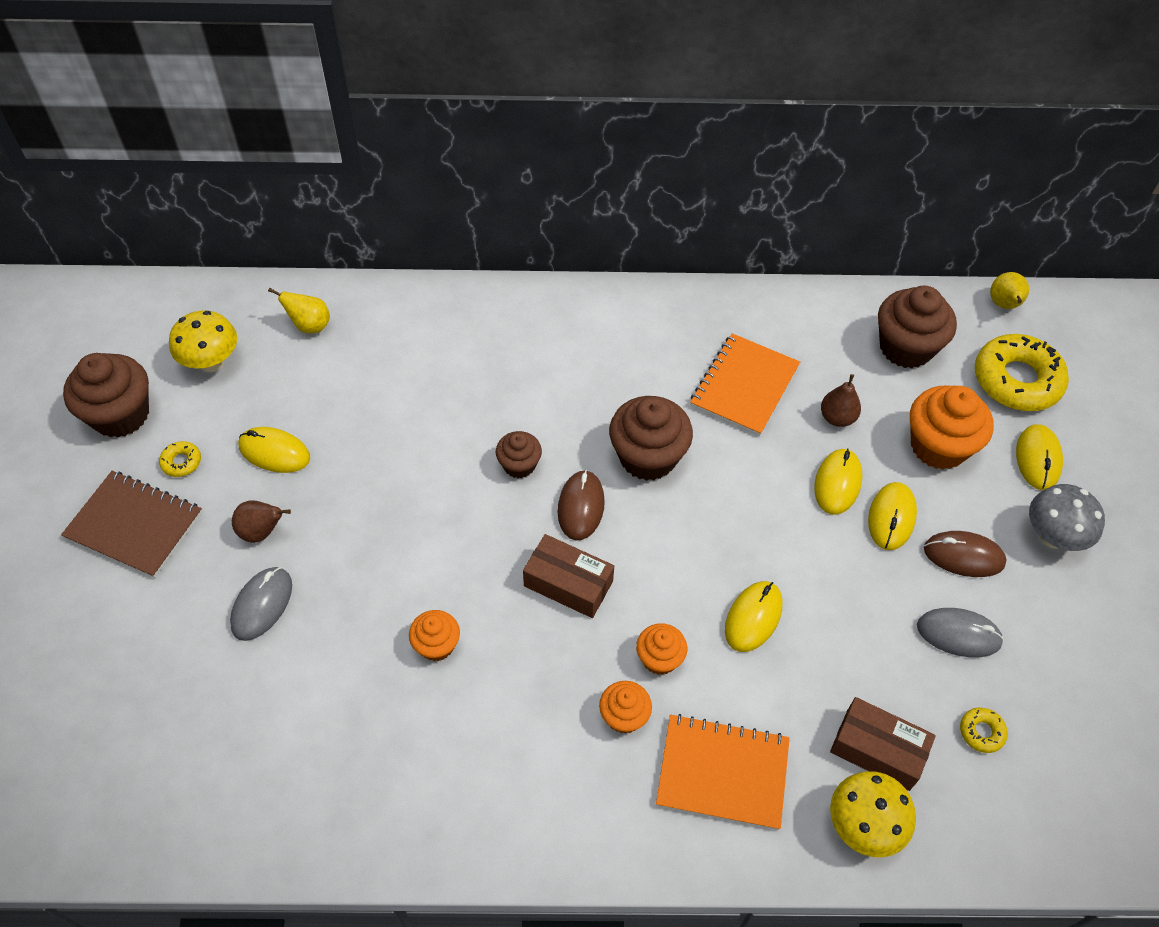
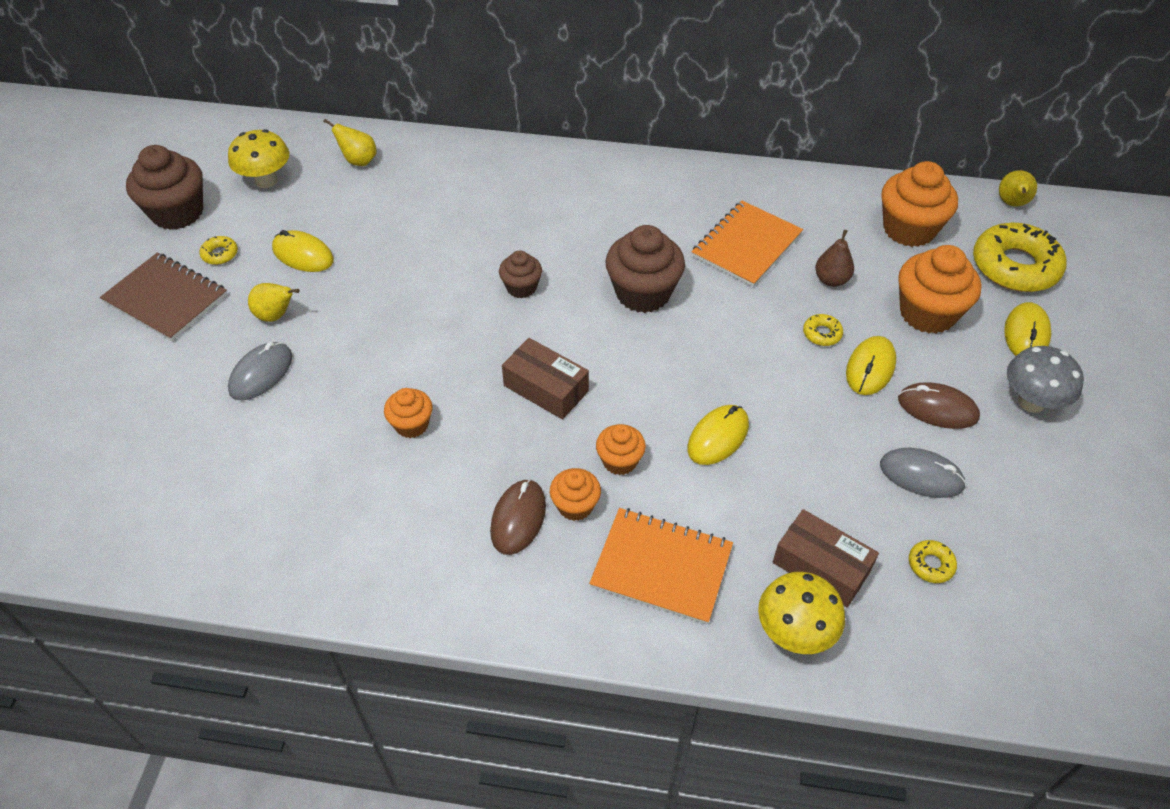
camera: 10 degrees right, 5 degrees down
brown pear [232,500,291,543] -> yellow pear [248,283,300,322]
brown mouse [558,470,605,540] -> brown mouse moved to [490,479,546,555]
yellow mouse [814,448,862,515] -> yellow donut [803,314,843,346]
brown cupcake [878,286,957,369] -> orange cupcake [881,161,958,247]

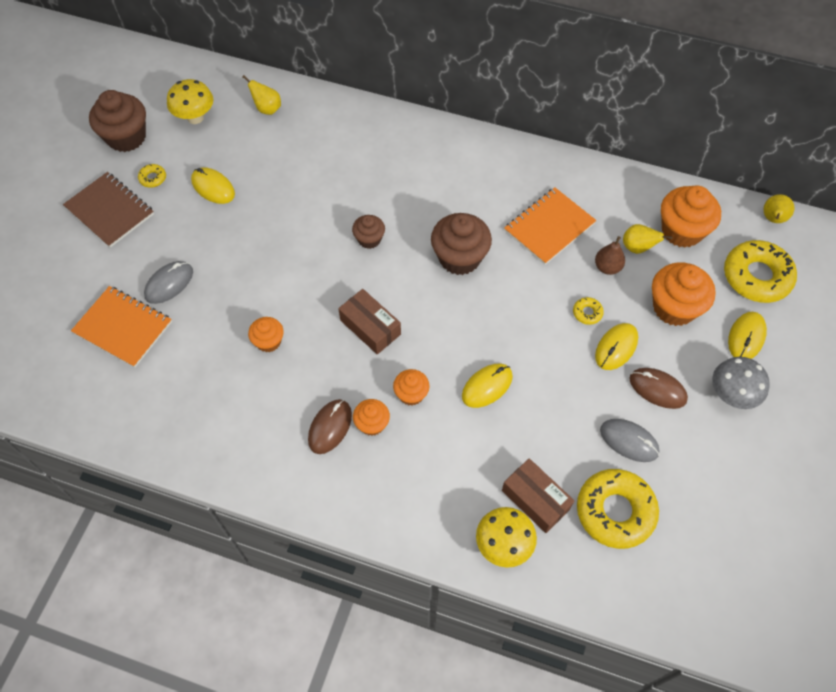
camera: 10 degrees right, 10 degrees up
yellow pear [248,283,300,322] -> yellow pear moved to [623,224,673,254]
orange notebook [589,508,733,624] -> orange notebook moved to [71,286,172,367]
yellow donut [909,540,957,583] -> yellow donut [577,469,659,549], size x2.37

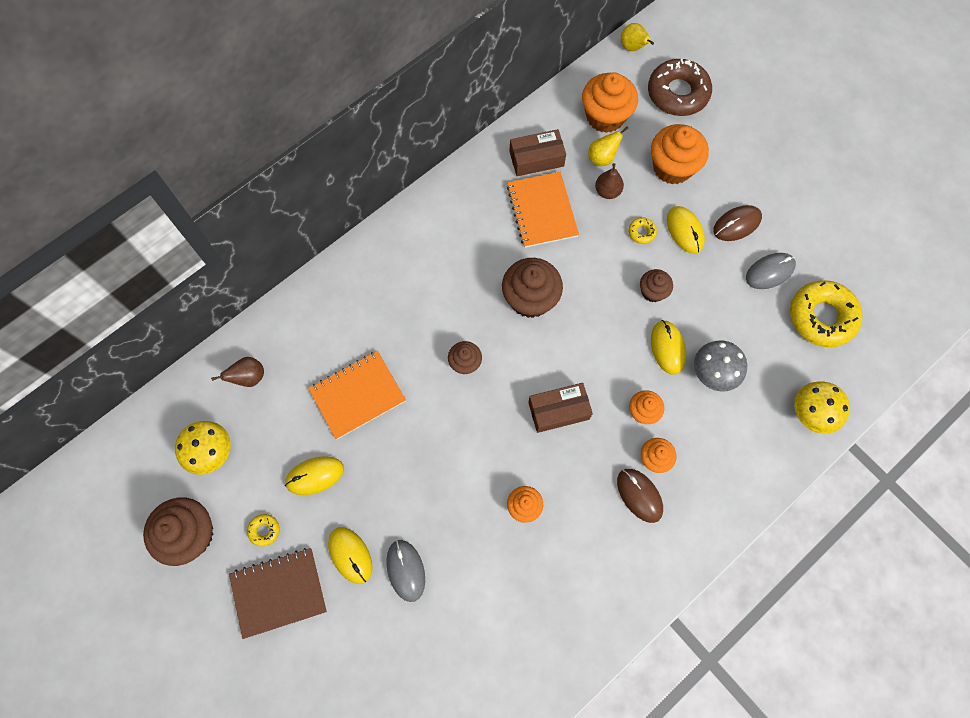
camera: 60 degrees left, 10 degrees up
orange notebook [71,286,172,367] -> orange notebook moved to [308,351,406,439]
yellow pear [242,75,281,115] -> brown pear [211,357,264,387]
brown box [502,458,574,533] -> brown box moved to [509,129,566,176]
grey mushroom [712,357,770,409] -> grey mushroom moved to [694,341,747,392]
yellow donut [724,240,797,303] -> brown donut [648,59,712,116]
yellow mouse [728,312,767,359] -> yellow mouse moved to [328,527,372,584]
none -> brown cupcake [640,269,673,302]

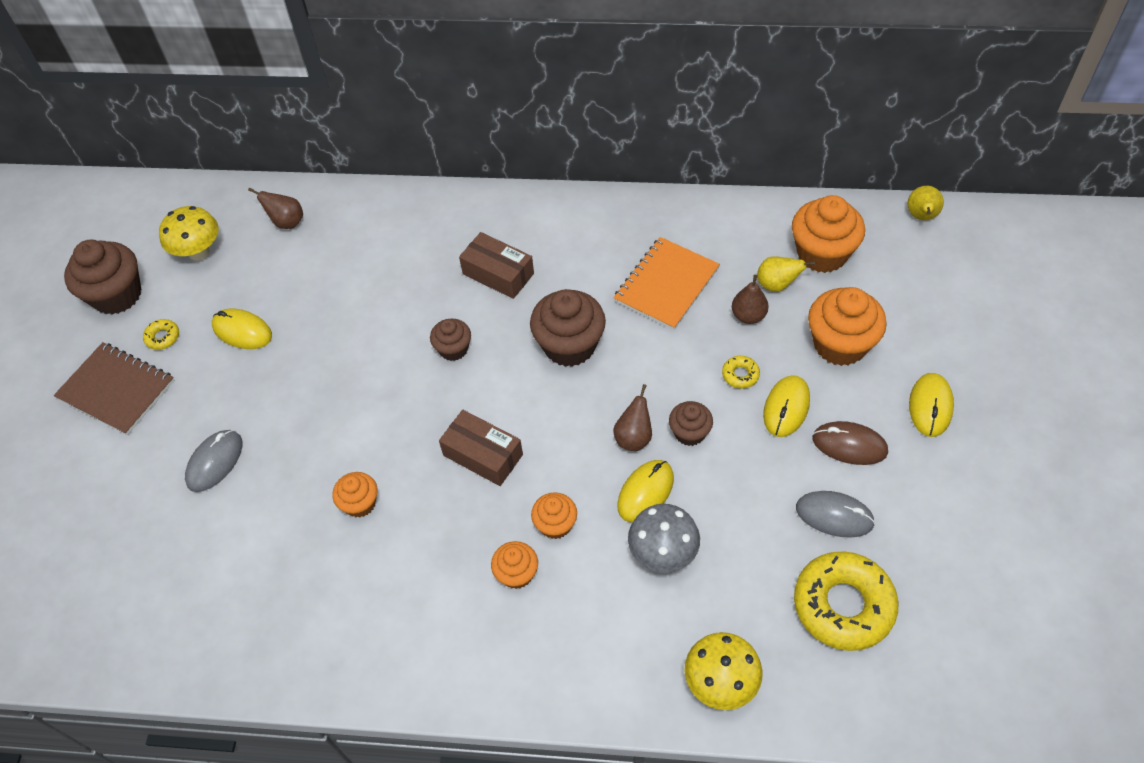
camera: 50 degrees right, 15 degrees down
orange notebook [308,351,406,439] -> none
yellow mouse [328,527,372,584] -> yellow mouse moved to [909,373,954,437]
brown box [509,129,566,176] -> brown box moved to [459,232,534,299]
brown mouse [617,469,663,523] -> none
brown donut [648,59,712,116] -> none
none -> brown pear [613,384,652,451]

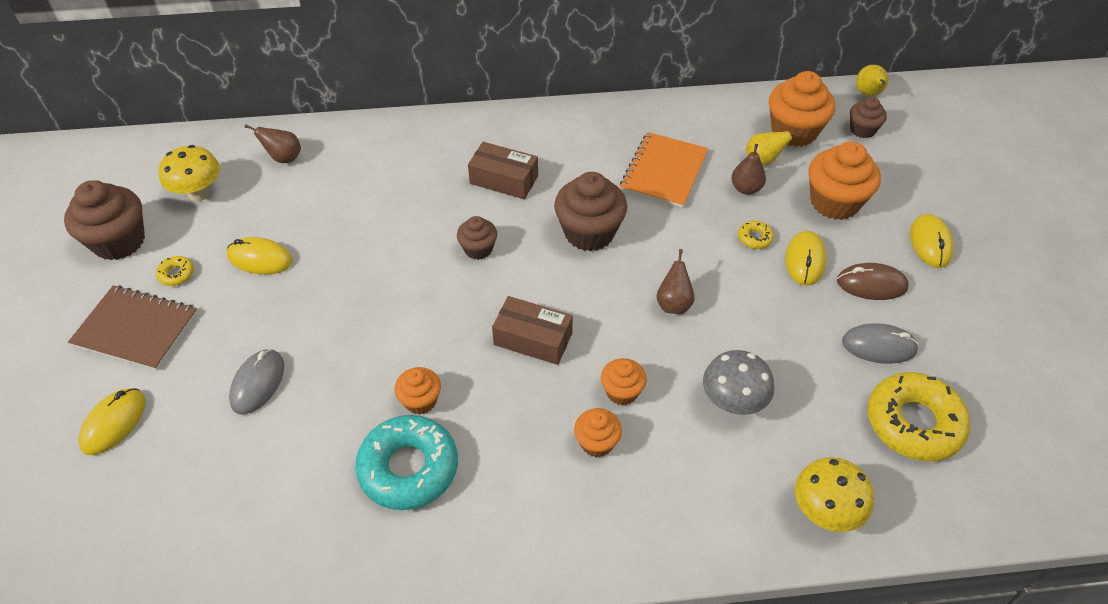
camera: 15 degrees left, 5 degrees down
yellow mouse [617,460,674,522] -> yellow mouse moved to [78,388,146,455]
brown cupcake [669,401,713,446] -> brown cupcake moved to [850,97,887,138]
none -> turquoise donut [355,415,458,510]

